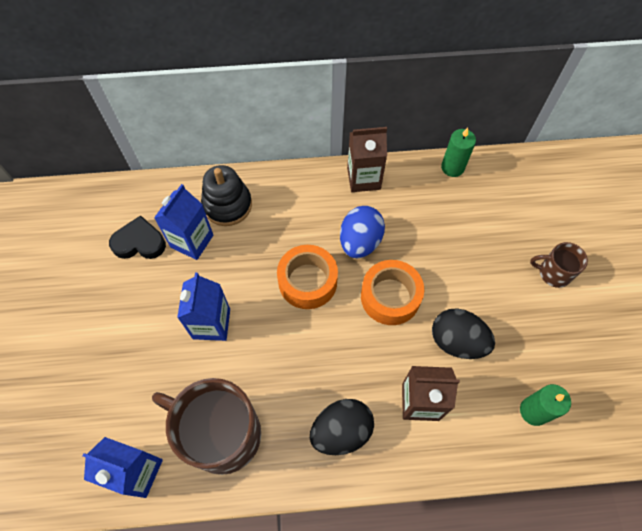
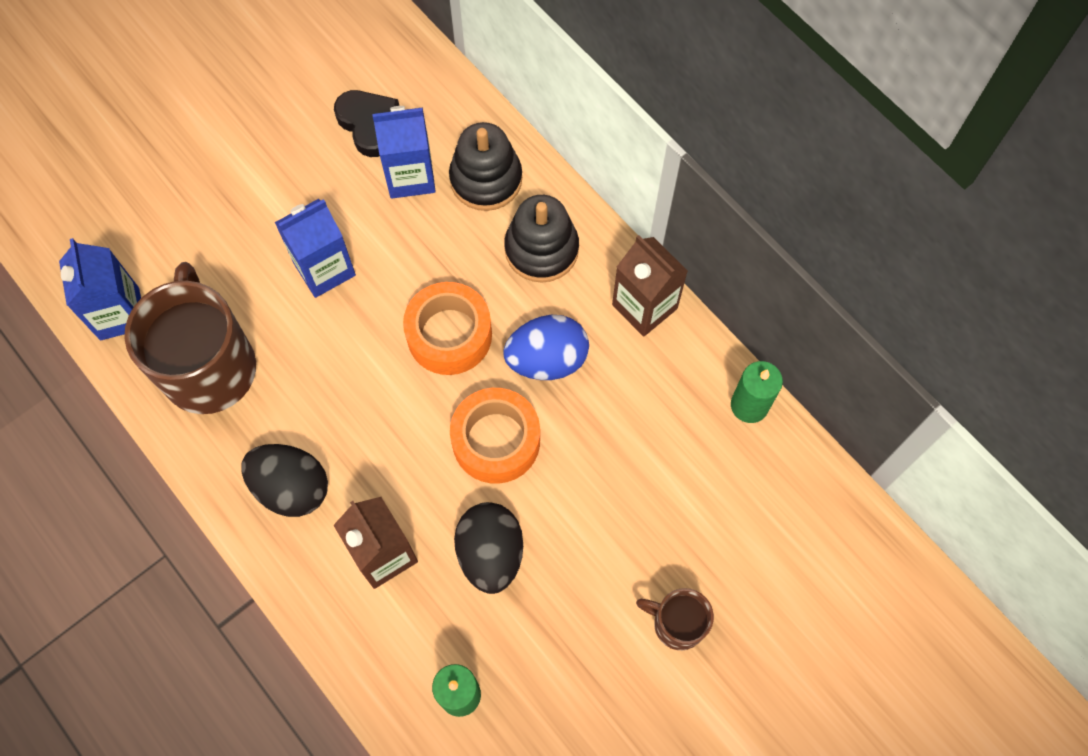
camera: 55 degrees right, 5 degrees up
brown mug [530,242,588,288] -> brown mug turned 45 degrees counterclockwise [636,588,714,650]
none -> black stacking toy [504,195,579,283]

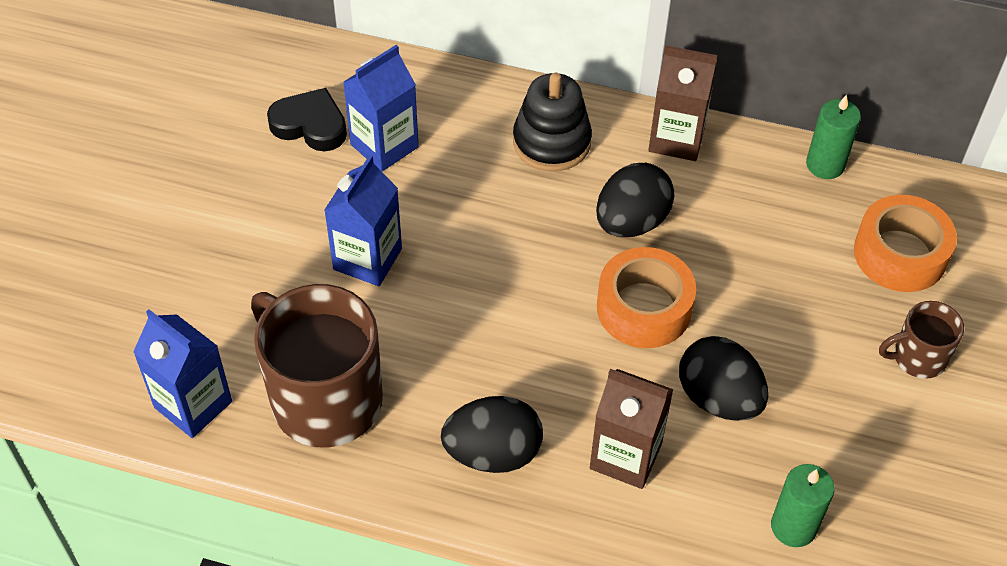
camera: 35 degrees left, 15 degrees down
orange tape [403,282,492,375] -> orange tape moved to [854,195,957,292]
black stacking toy [449,122,522,211] -> none
blue egg [503,315,589,380] -> black egg [596,163,675,237]

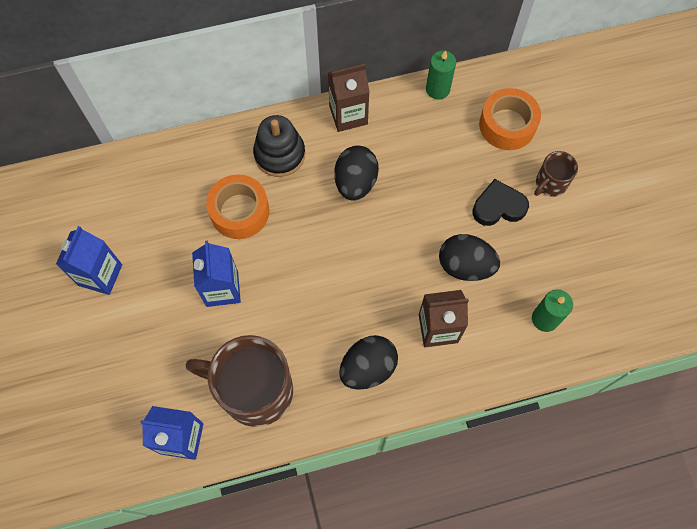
camera: 30 degrees left, 15 degrees up
black heart [267,88,347,151] -> black heart moved to [473,179,529,226]
blue carton [343,45,419,171] -> blue carton moved to [56,226,122,295]
orange tape [597,247,696,348] -> orange tape moved to [206,174,269,239]

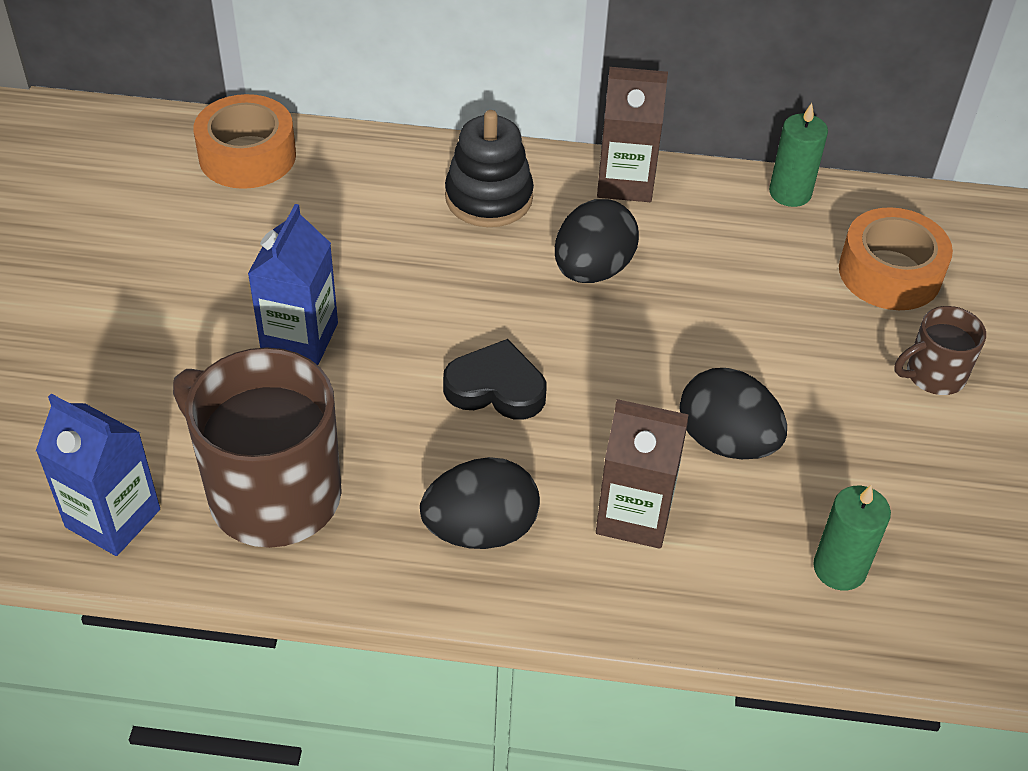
camera: 20 degrees right, 20 degrees down
blue carton [56,226,122,295] -> none
orange tape [206,174,269,239] -> orange tape moved to [193,94,296,189]
black heart [473,179,529,226] -> black heart moved to [443,339,546,420]

